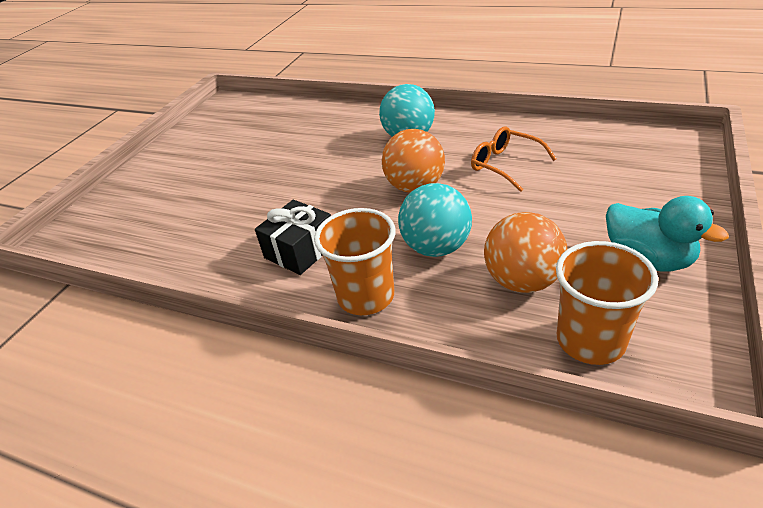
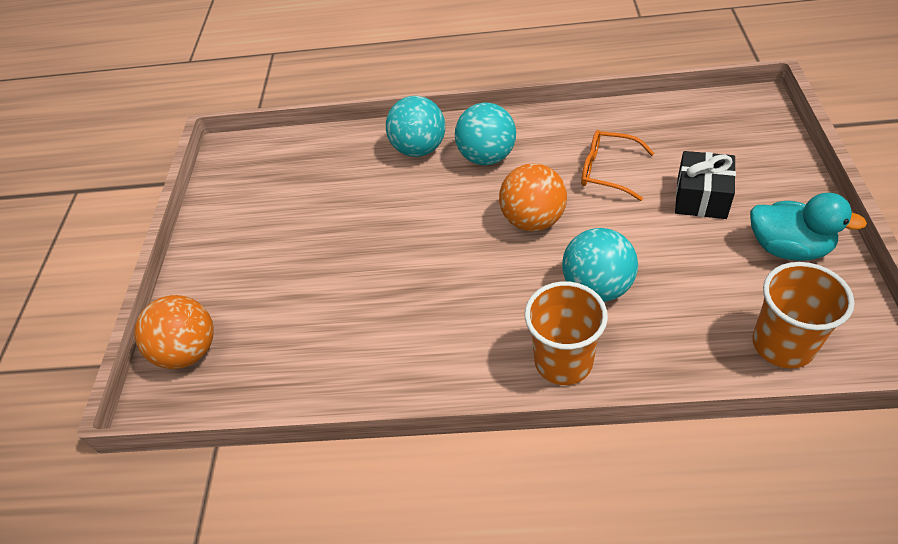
camera: 20 degrees left, 10 degrees up
black gift [255,200,331,275] -> black gift moved to [675,151,736,219]
orange ball [484,212,568,293] -> orange ball moved to [134,295,214,369]
none -> turquoise ball [386,96,445,157]

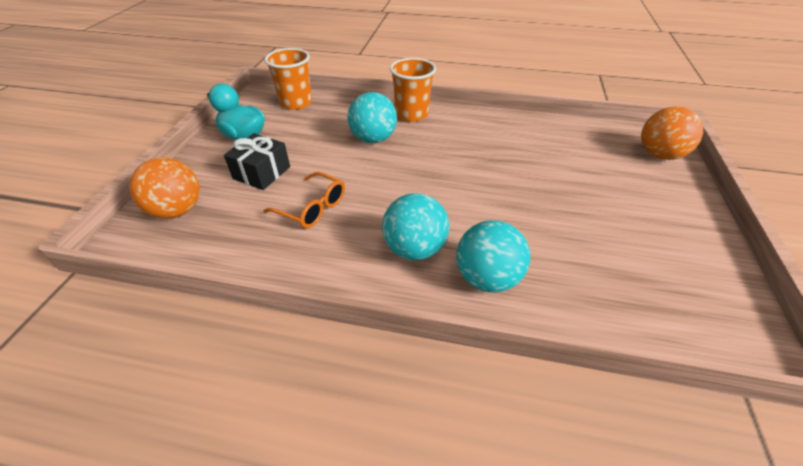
camera: 175 degrees left, 5 degrees down
orange ball [499,164,567,232] -> orange ball moved to [129,158,200,219]

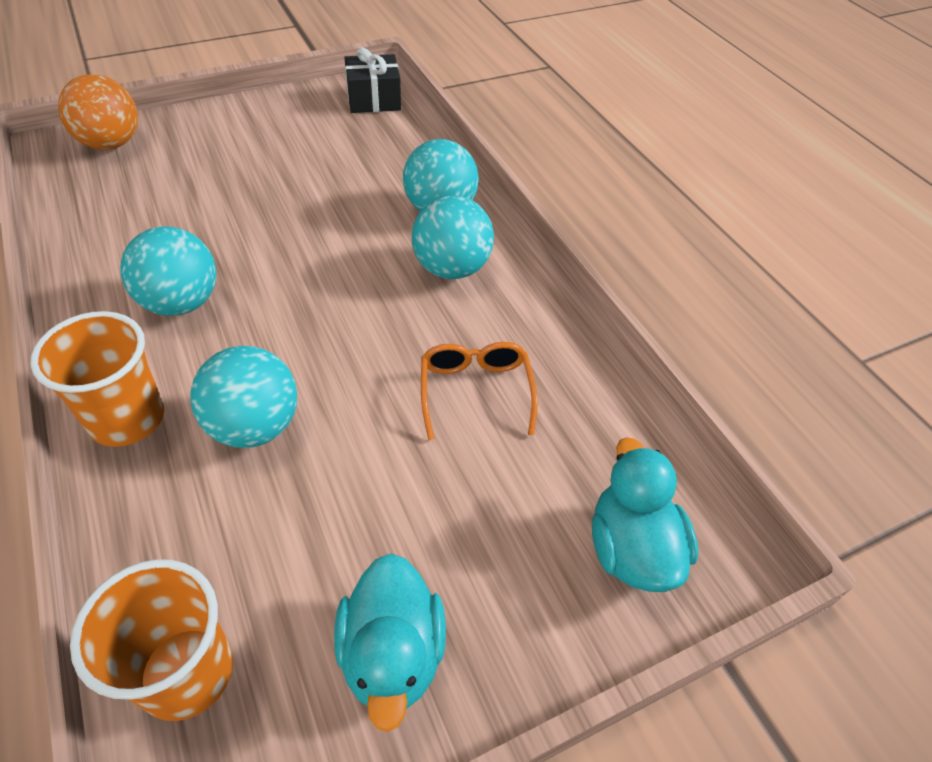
camera: 130 degrees left, 5 degrees up
orange ball [129,158,200,219] -> turquoise duck [592,437,698,592]
black gift [224,133,290,190] -> black gift moved to [344,47,401,113]
none -> turquoise ball [120,227,216,316]

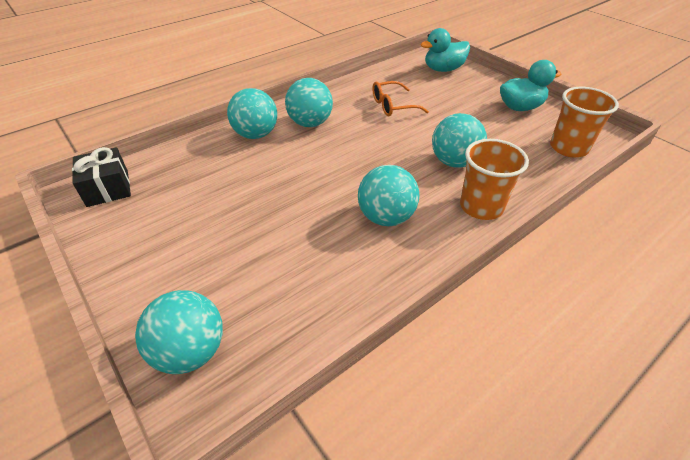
camera: 100 degrees left, 5 degrees down
orange ball [58,74,138,150] -> turquoise ball [135,290,223,374]

